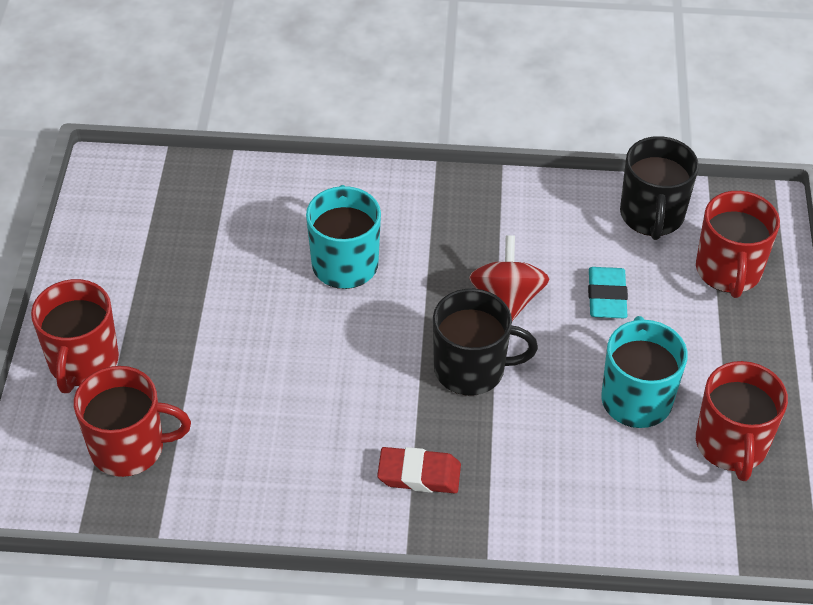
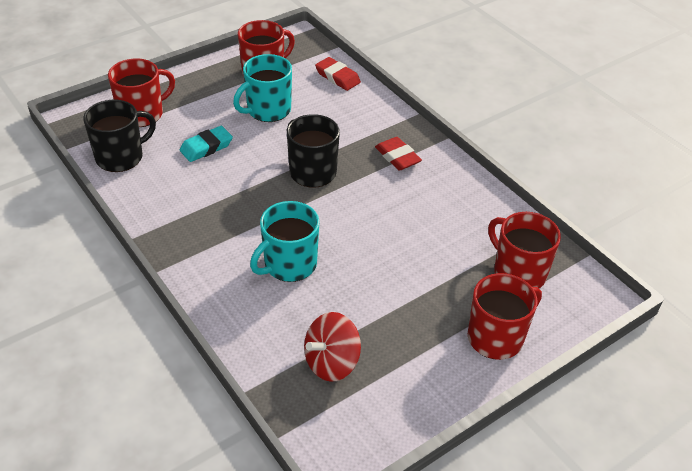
camera: 130 degrees left, 5 degrees down
red spinning top [469,235,549,321] -> red spinning top moved to [304,312,361,382]
none -> red eraser [315,57,361,91]

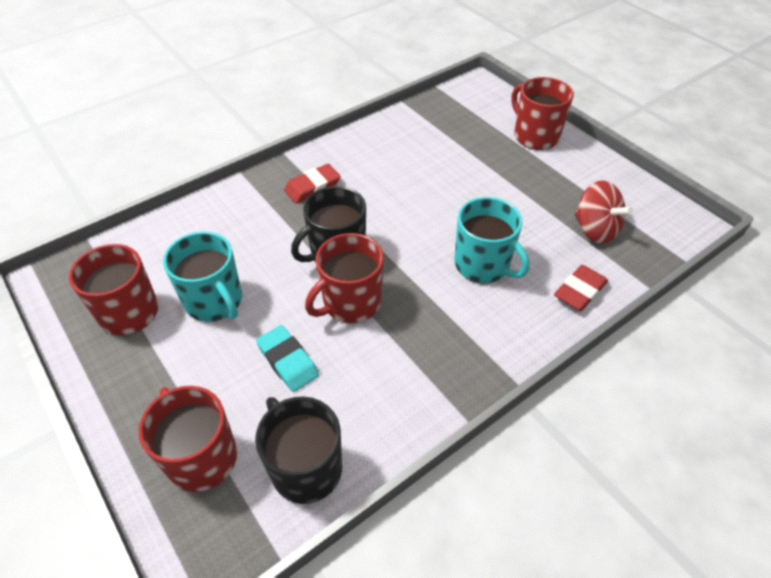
camera: 90 degrees left, 5 degrees up
red eraser [315,57,361,91] -> red eraser moved to [554,265,608,311]
red mug [488,212,561,288] -> red mug moved to [305,233,384,323]

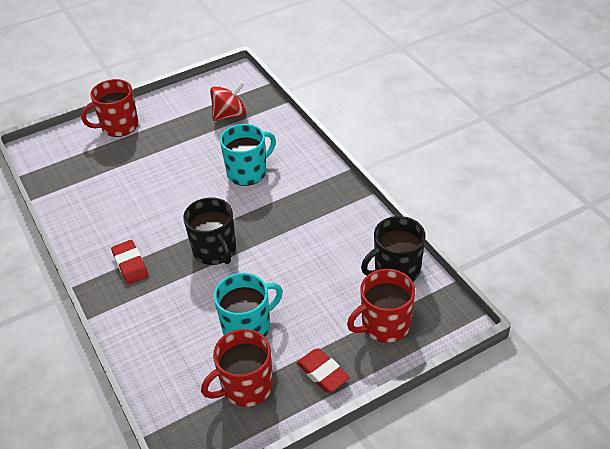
camera: 80 degrees left, 5 degrees down
turquoise eraser [256,325,319,392] -> none
red mug [305,233,384,323] -> none
red eraser [554,265,608,311] -> red eraser moved to [296,348,350,393]

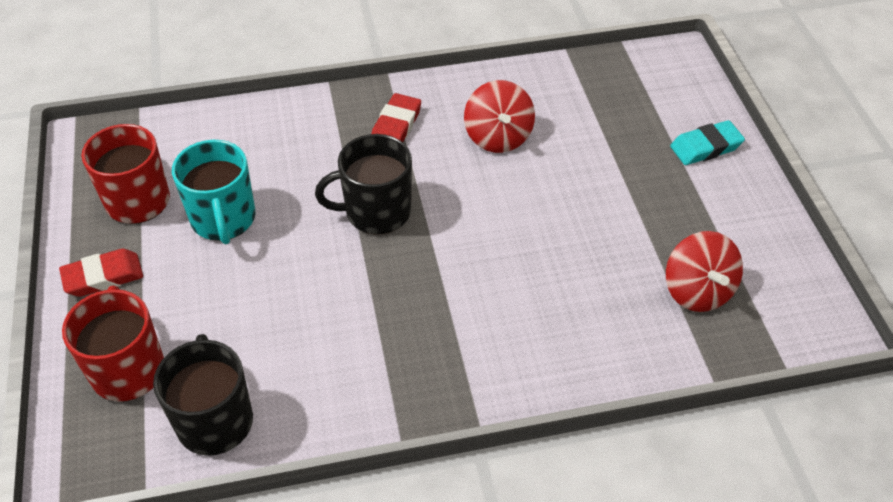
camera: 105 degrees right, 5 degrees up
red mug [81,79,139,137] -> turquoise eraser [670,120,745,165]
red eraser [111,240,149,284] -> red eraser turned 60 degrees counterclockwise [371,93,421,142]
turquoise mug [220,124,276,186] -> none
none -> red spinning top [464,80,535,153]

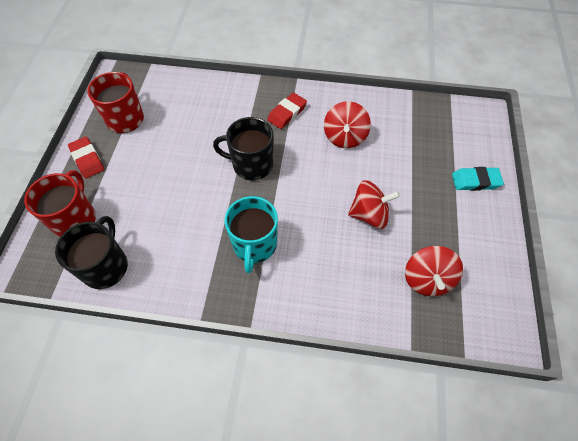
camera: 20 degrees right, 10 degrees up
red eraser [59,249,143,297] -> red eraser turned 60 degrees clockwise [68,137,104,178]
turquoise mug [172,140,255,244] -> turquoise mug moved to [225,196,278,273]
none -> red spinning top [348,180,400,229]

